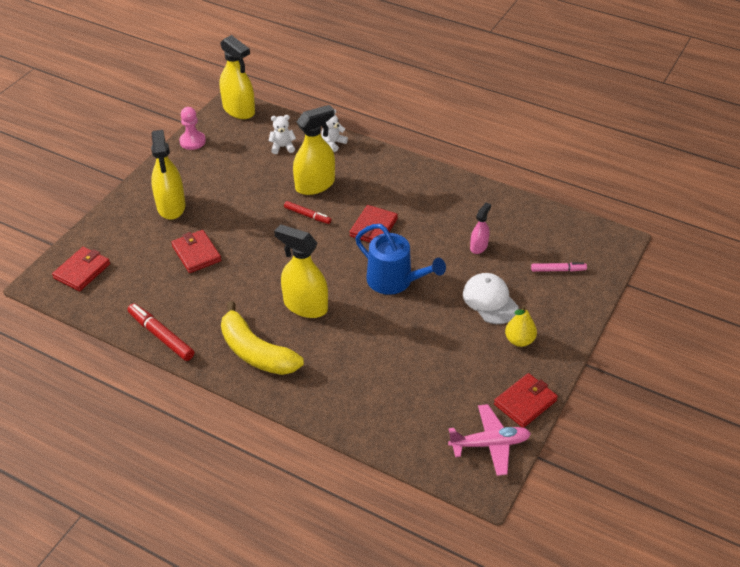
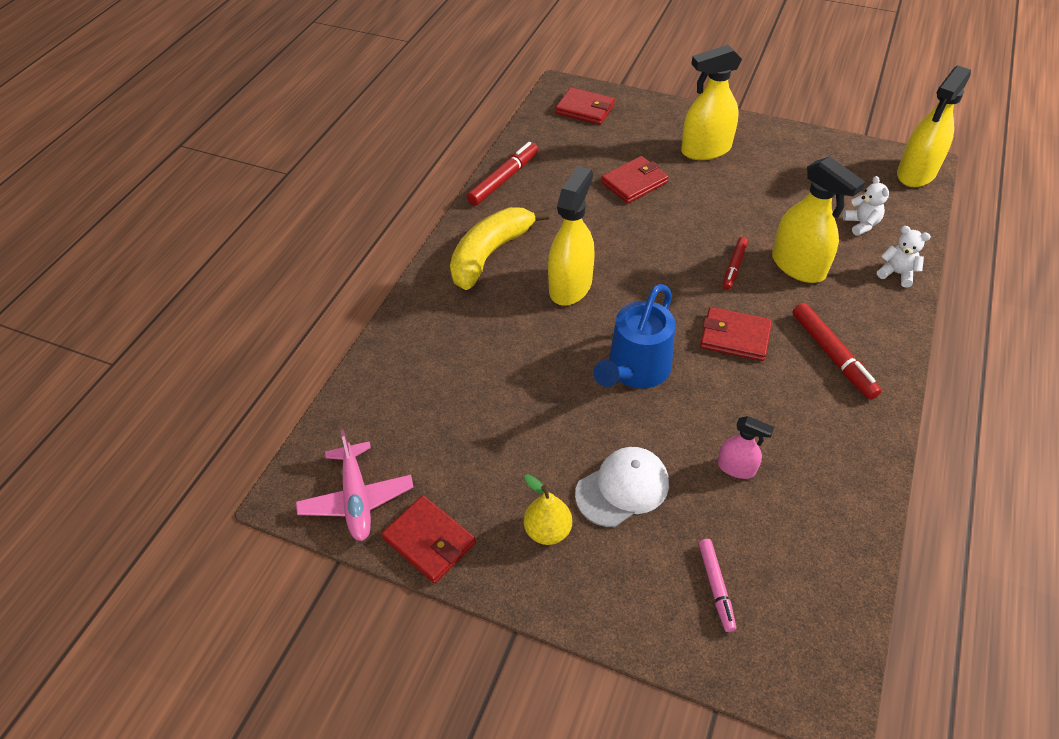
camera: 85 degrees right, 5 degrees up
pink pawn [179,107,206,150] -> none
none -> red marker [793,303,882,400]

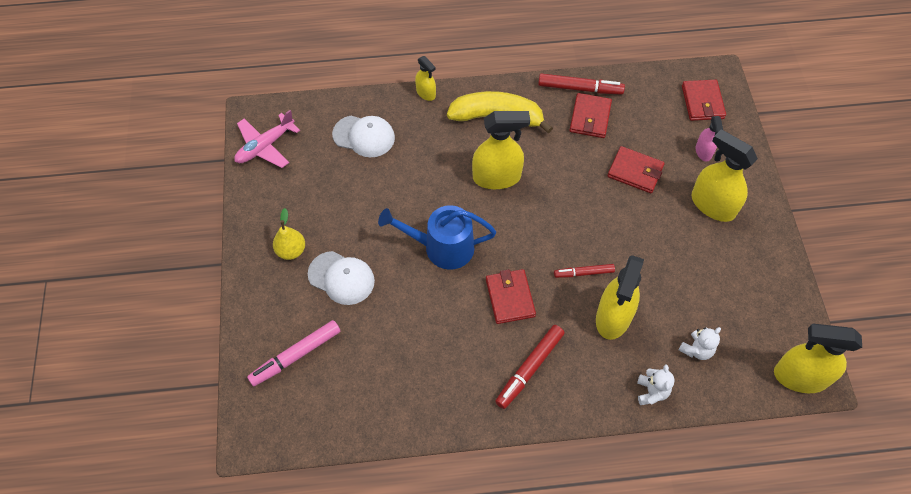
camera: 60 degrees right, 10 degrees up
red wallet [382,495,476,583] -> red wallet moved to [570,93,612,138]
pink marker [699,539,736,632] -> pink marker [247,320,340,387], size x1.58
pink spray bottle [718,416,774,479] -> pink spray bottle moved to [696,116,723,161]
none -> white cap [332,116,395,157]
none -> yellow spray bottle [415,56,436,101]

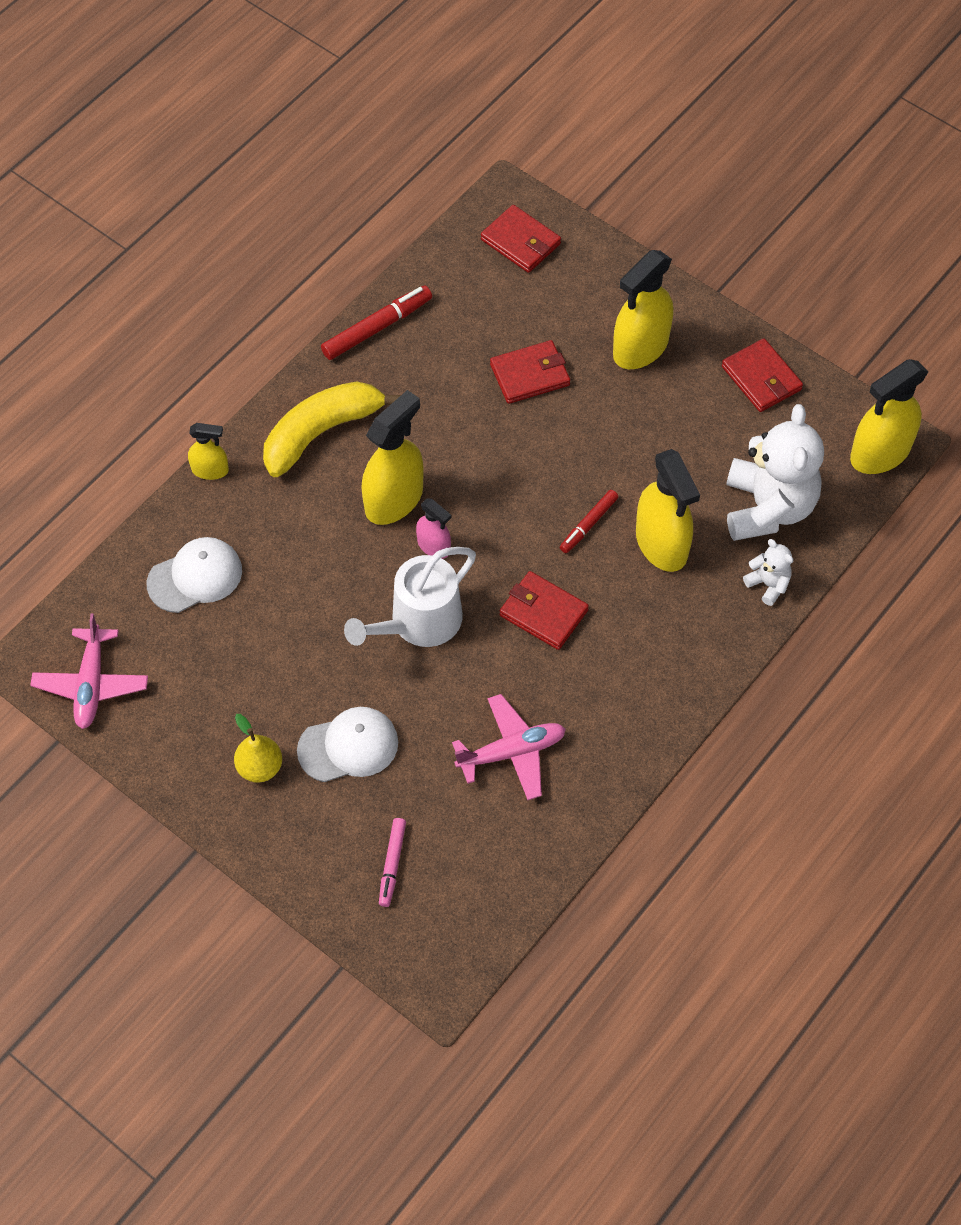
camera: 45 degrees left, 0 degrees up
pink marker [247,320,340,387] -> pink marker [379,818,406,907], size x0.63
blue watering can [378,205,496,270] -> white watering can [344,547,476,647]
red marker [495,325,564,409] -> none
red wallet [570,93,612,138] -> red wallet moved to [722,338,803,412]
white teddy bear [679,327,721,360] -> white teddy bear [726,404,824,541], size x2.22
yellow spray bottle [691,129,758,222] -> yellow spray bottle turned 45 degrees counterclockwise [613,250,673,369]
pink spray bottle [696,116,723,161] -> pink spray bottle moved to [416,498,451,559]
none -> pink plane [452,694,566,800]

